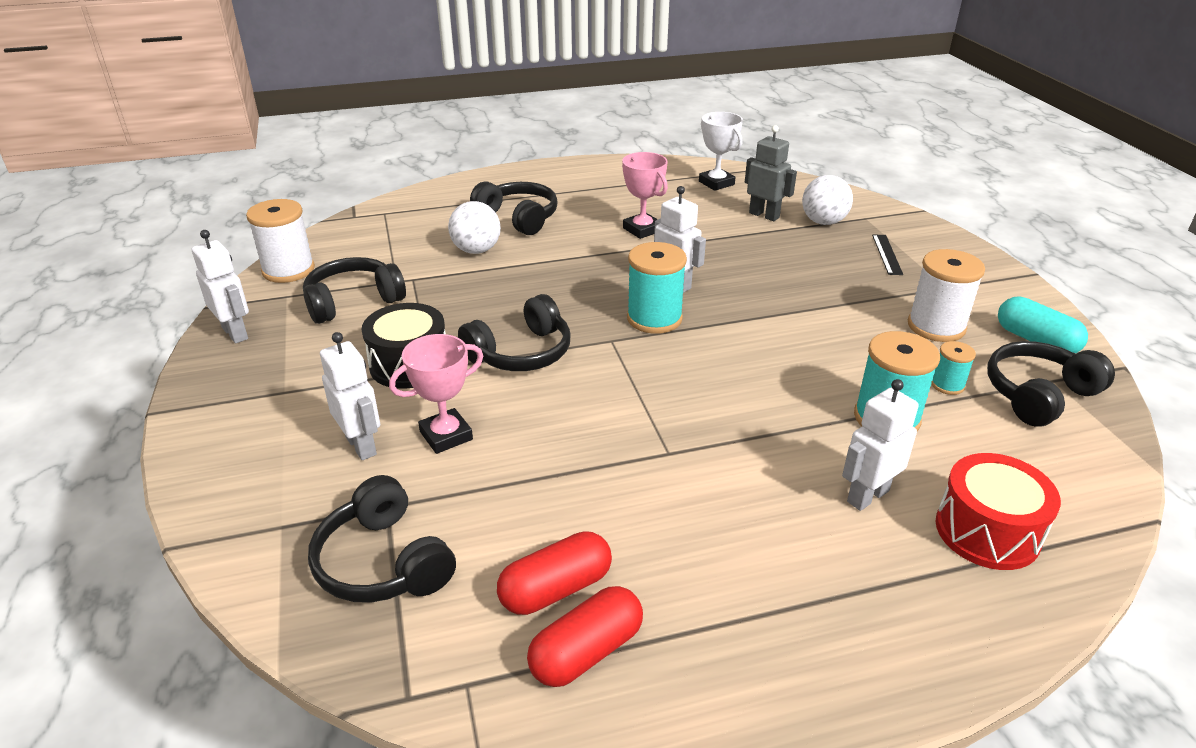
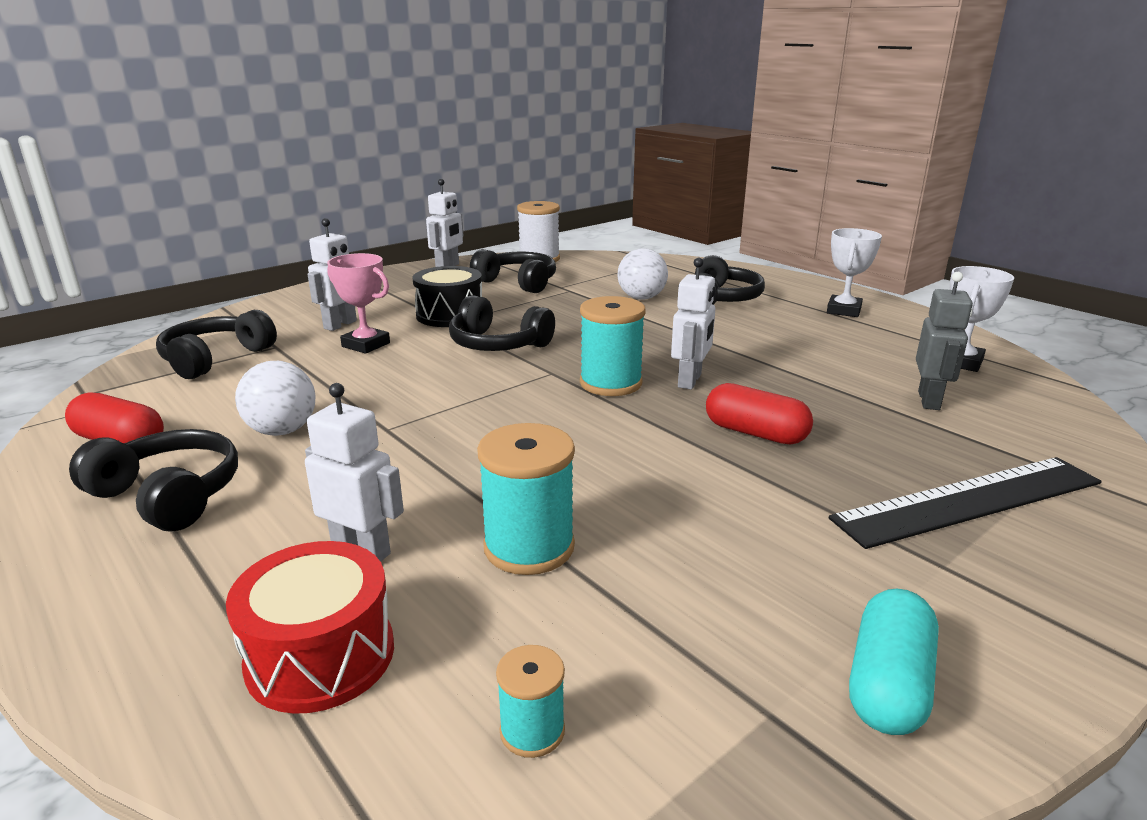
camera: 65 degrees right, 10 degrees down
red capsule [497,531,612,615] -> red capsule moved to [706,383,813,445]
pink trophy [622,152,668,239] -> none
white ball [802,175,853,225] -> white ball moved to [235,361,316,436]
black ruler [872,235,903,275] -> black ruler [829,457,1101,549], size x2.24
white spool [908,249,985,342] -> none
turquoise spool [931,341,976,395] -> turquoise spool moved to [496,645,565,758]
black headphones [987,341,1115,427] -> black headphones moved to [69,429,238,532]
none -> white trophy [827,228,882,317]

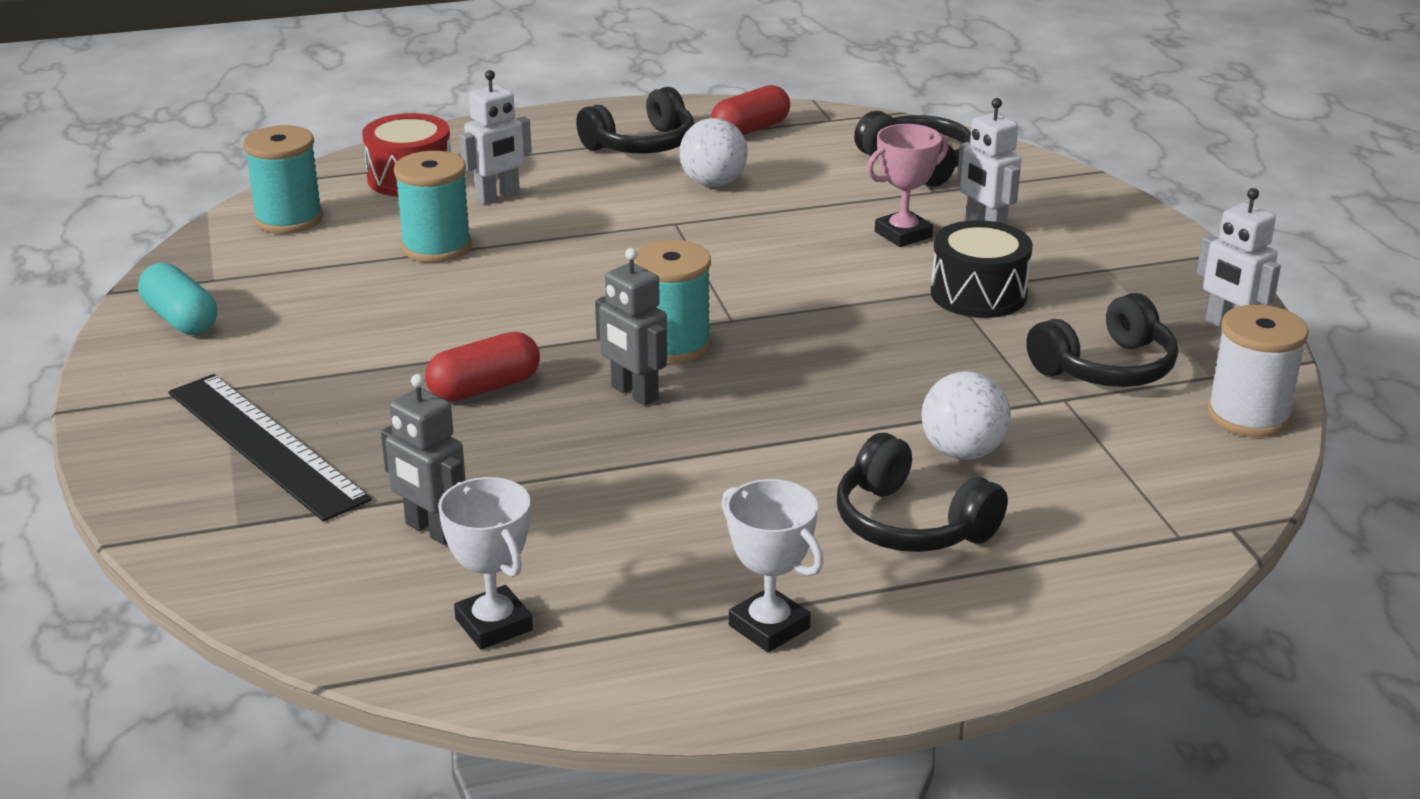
camera: 115 degrees right, 5 degrees up
black headphones [449,295,555,351] -> none
turquoise spool [496,645,565,758] -> turquoise spool [243,125,323,234], size x1.88
white robot [671,258,716,390] -> grey robot [595,248,668,405]
black ruler [829,457,1101,549] -> black ruler turned 45 degrees counterclockwise [168,374,372,522]

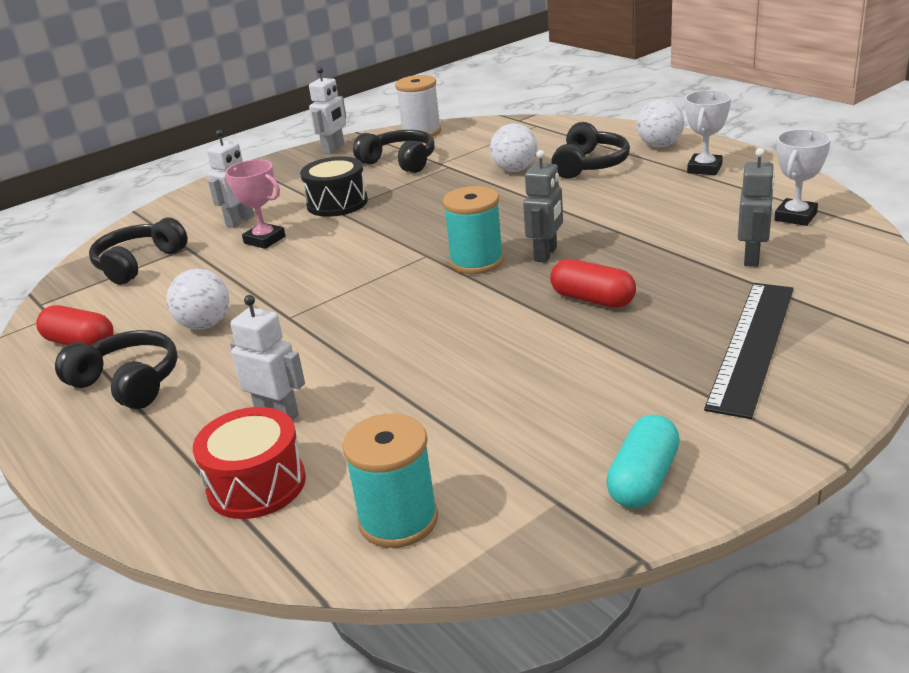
camera: 110 degrees left, 0 degrees up
turquoise spool [394,151,472,263] -> none
none -> white ball [637,100,684,147]

